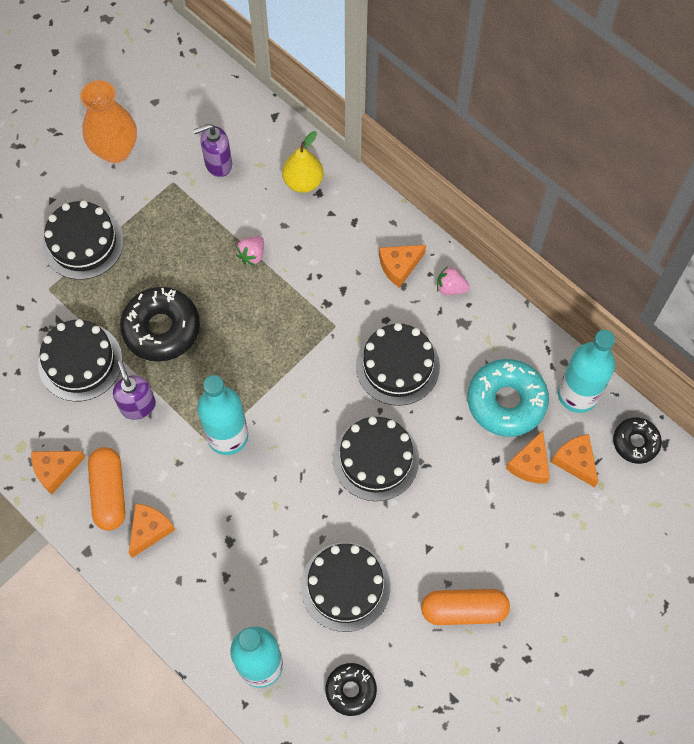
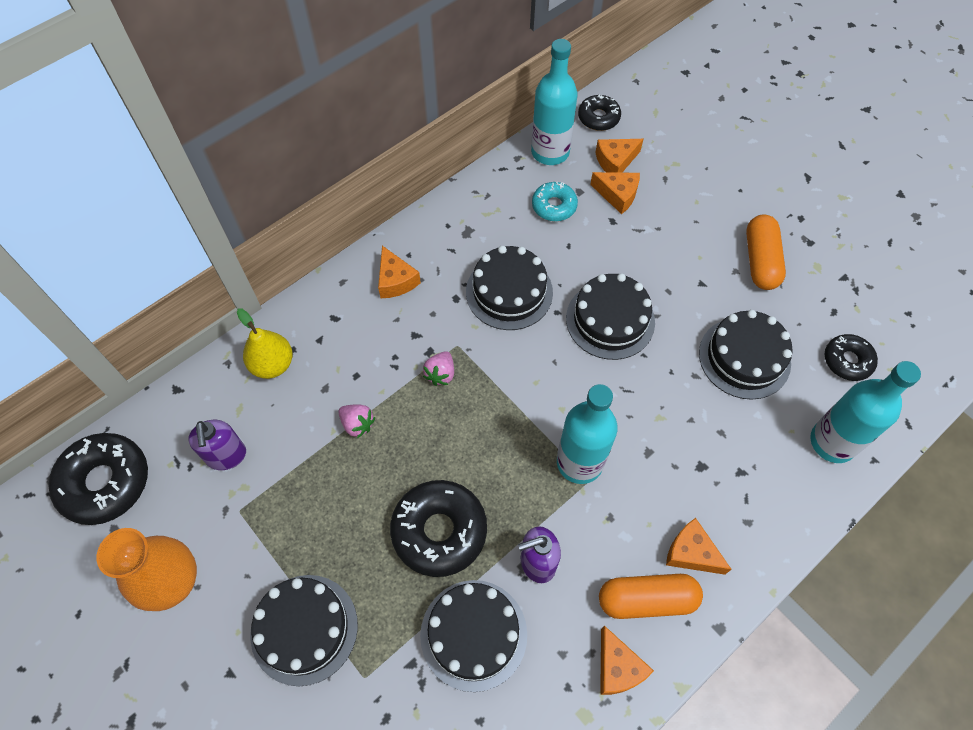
camera: 85 degrees left, 5 degrees down
pink strawberry [437,266,470,295] -> pink strawberry moved to [423,351,454,386]
turquoise donut [468,359,549,437] -> turquoise donut [532,181,578,221], size x0.58
none -> black donut [48,433,148,525]

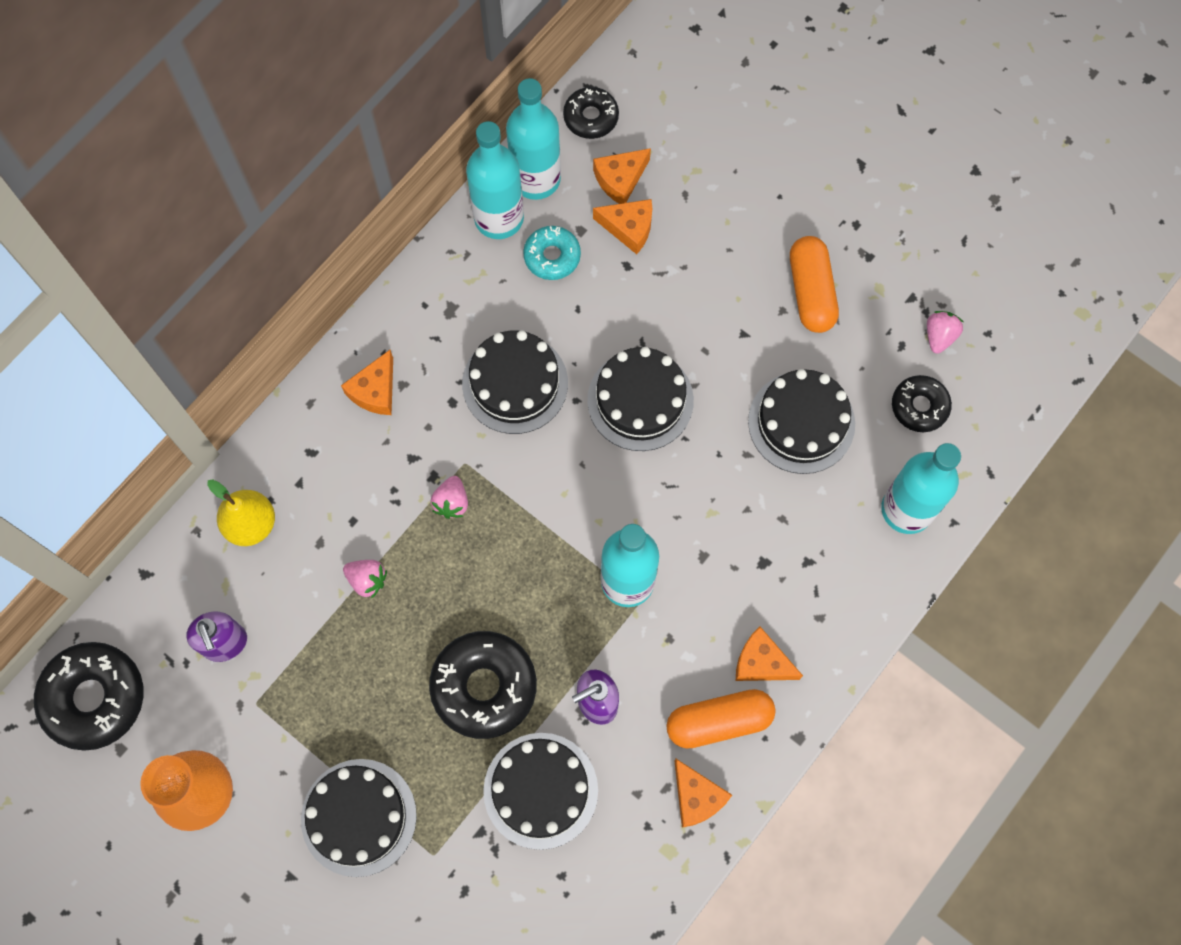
camera: 10 degrees left, 10 degrees up
orange cheese [378,246,421,298] -> orange cheese turned 60 degrees clockwise [341,350,393,415]
none -> turquoise bottle [466,121,524,239]
none -> pink strawberry [927,311,963,354]

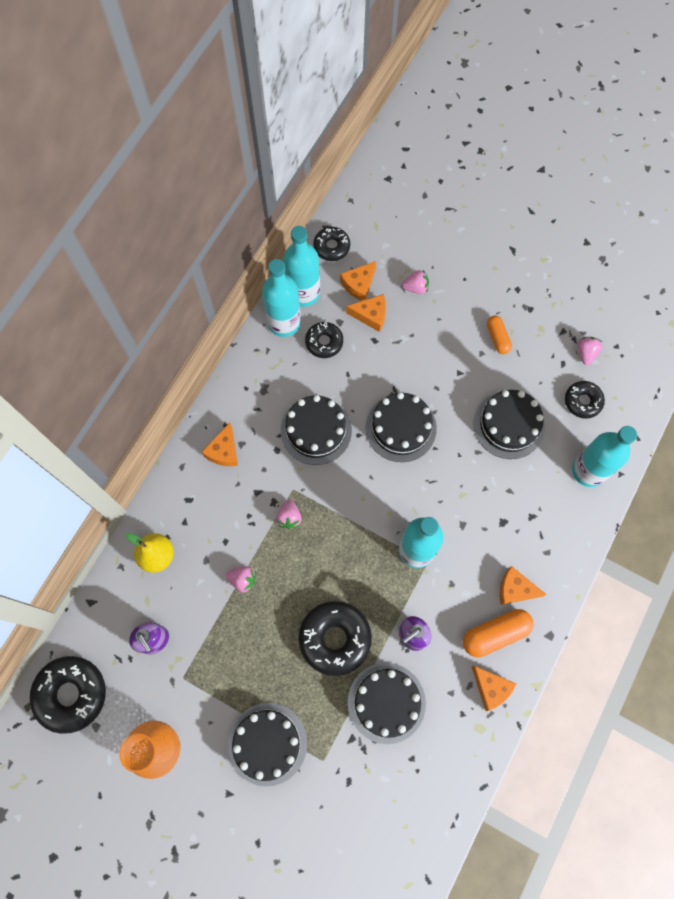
camera: 10 degrees left, 0 degrees up
turquoise donut [523,226,581,280] -> black donut [305,322,343,358]
orange capsule [790,236,839,333] -> orange capsule [487,316,512,354], size x0.62
none -> pink strawberry [401,270,429,294]

